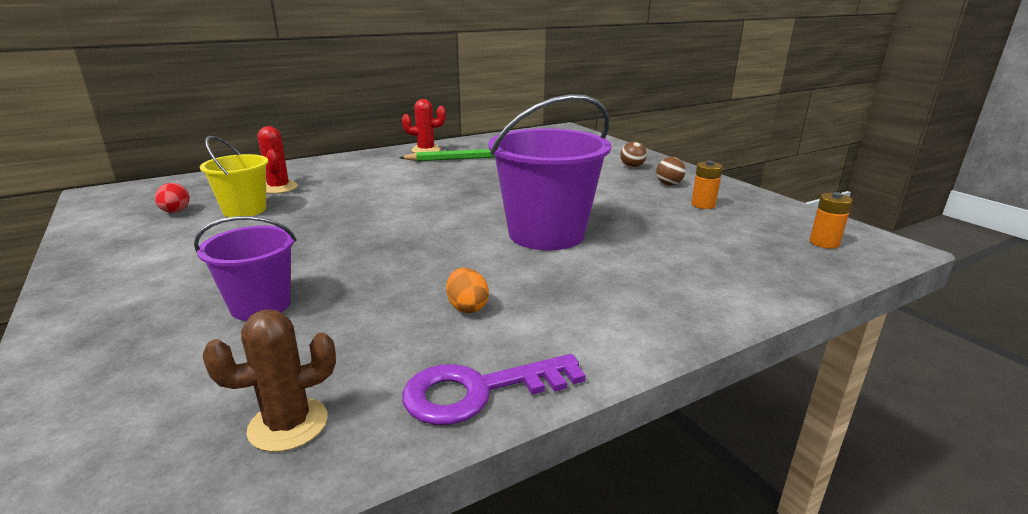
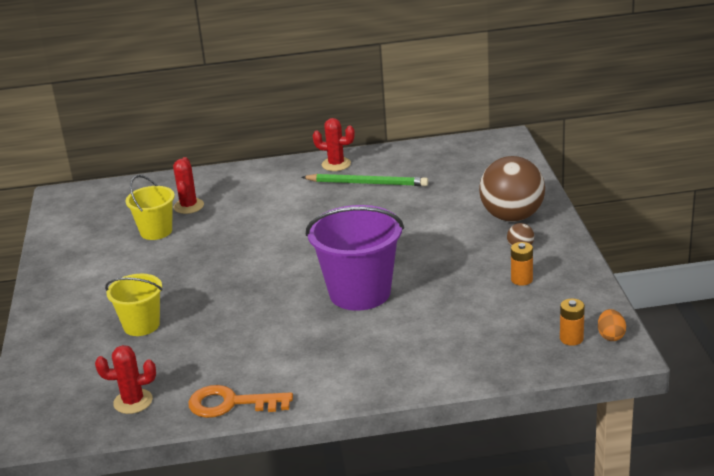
camera: 25 degrees right, 5 degrees up
red egg [155,183,190,213] -> none
purple bucket [194,216,297,321] -> yellow bucket [105,274,163,336]
brown cactus [203,310,336,452] -> red cactus [95,345,156,414]
purple key [402,354,586,425] -> orange key [188,385,293,418]
orange egg [446,268,489,313] -> orange egg moved to [598,309,626,341]
brown ball [620,141,647,168] -> brown ball [479,156,545,222], size x2.49

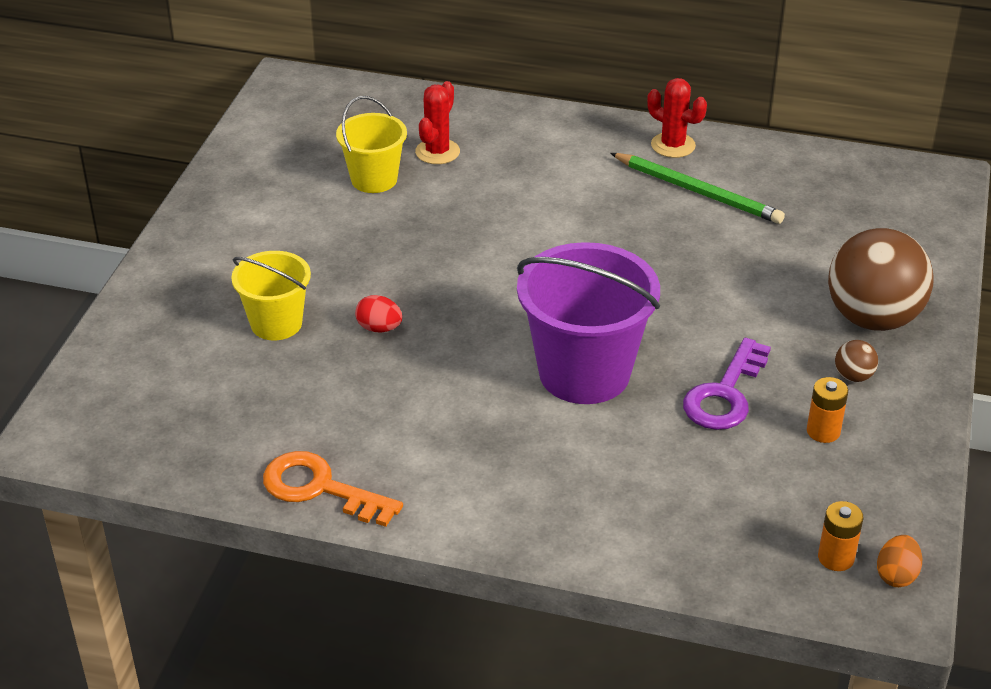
camera: 20 degrees right, 10 degrees up
red cactus [95,345,156,414] -> none
none -> red egg [355,295,402,332]
none -> purple key [683,338,771,430]

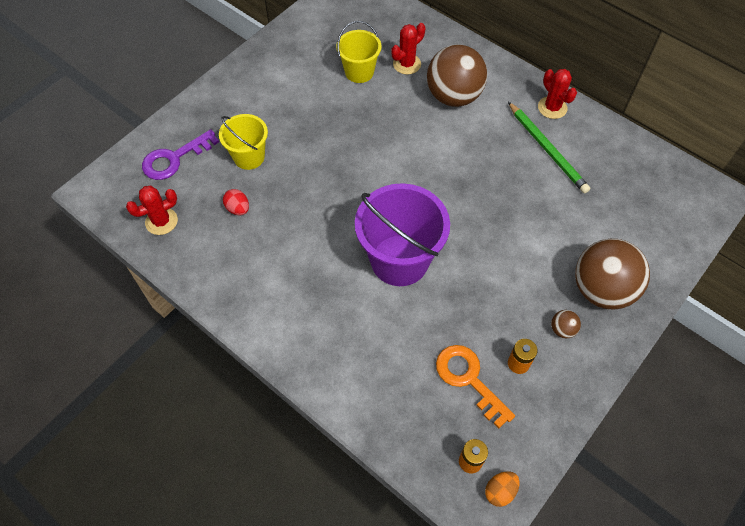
camera: 25 degrees right, 20 degrees up
orange key [263,451,403,527] -> orange key moved to [436,345,515,428]
red egg [355,295,402,332] -> red egg moved to [223,189,249,215]
purple key [683,338,771,430] -> purple key moved to [142,129,219,180]
none -> red cactus [126,186,178,235]
none -> brown ball [427,44,487,107]

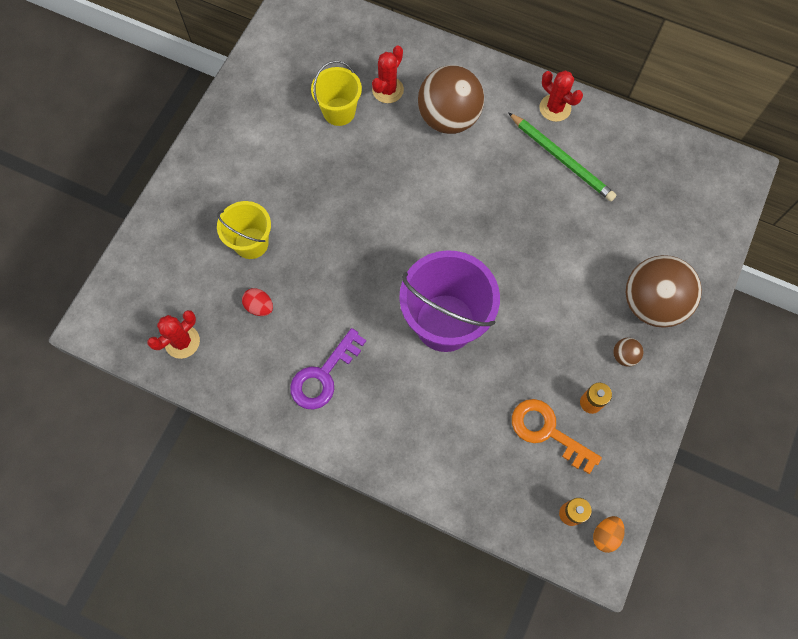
camera: 15 degrees left, 10 degrees up
purple key [142,129,219,180] -> purple key moved to [290,328,366,410]

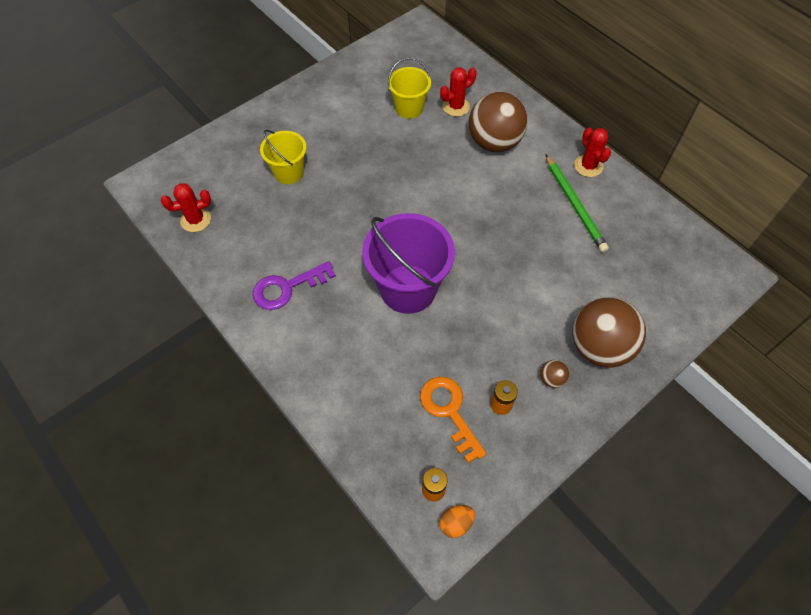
camera: 25 degrees right, 10 degrees down
red egg [242,288,273,316] -> none

